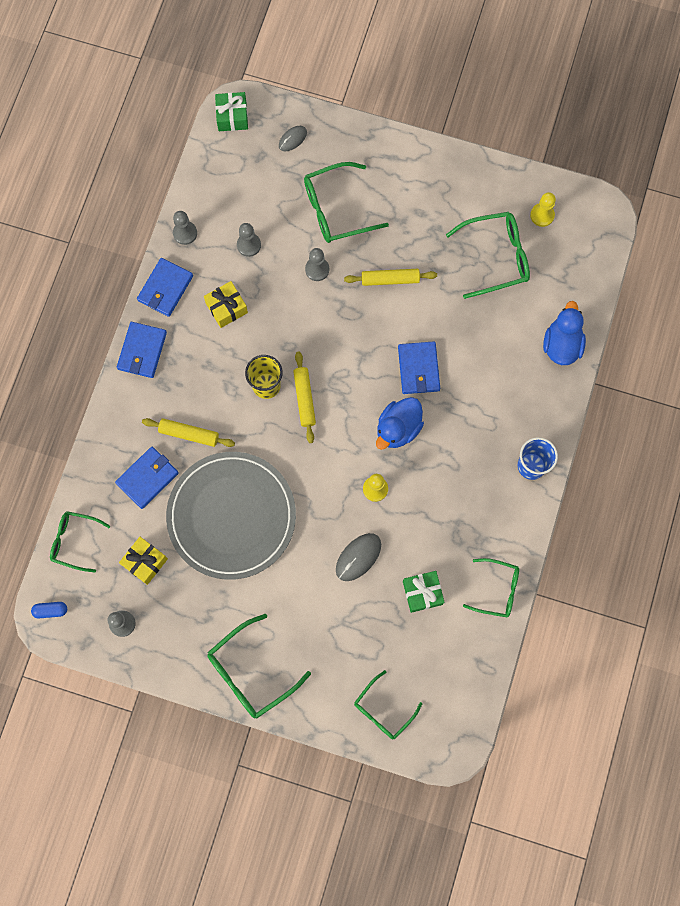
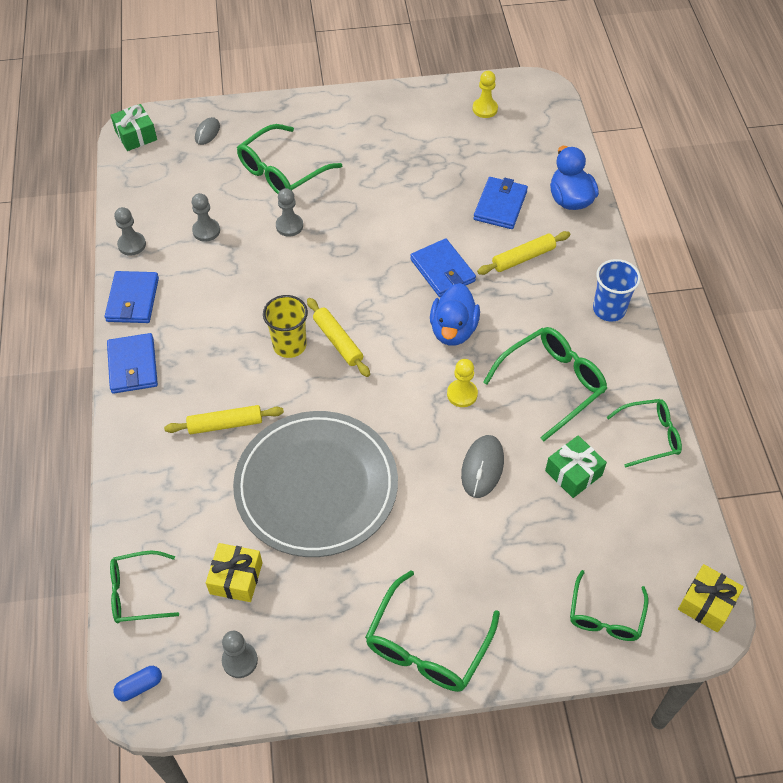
camera: 25 degrees left, 20 degrees down
blue wallet [115,447,179,509] -> blue wallet moved to [474,177,528,229]
yellow gift [204,281,248,328] -> yellow gift moved to [678,564,744,632]
yellow rolling pin [344,269,437,286] -> yellow rolling pin moved to [477,231,570,275]
green glasses [446,212,530,299] -> green glasses moved to [483,327,607,441]

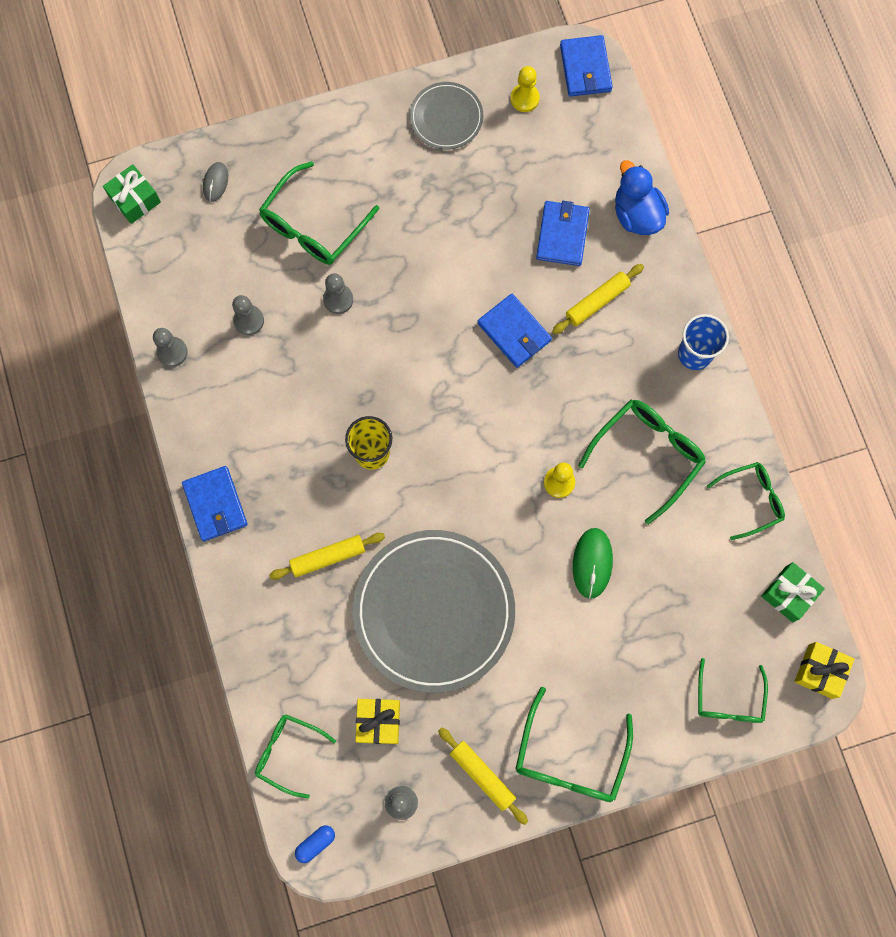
camera: 10 degrees left, 20 degrees up
blue wallet [105,271,159,323] -> blue wallet moved to [560,35,613,97]
green glasses [110,551,179,623] -> green glasses turned 45 degrees clockwise [255,714,336,799]
yellow rolling pin [307,298,370,377] -> yellow rolling pin moved to [438,727,528,825]
blue duck [430,283,480,346] -> none
grey mouse [461,435,504,498] -> green mouse [573,528,613,599]
green gift [545,435,607,498] -> green gift moved to [761,562,825,622]
none -> grey plate [410,82,483,150]

